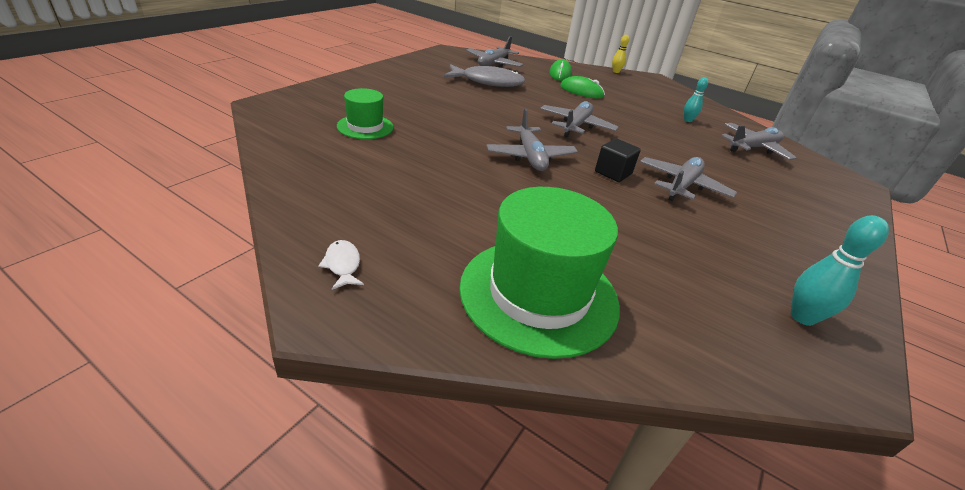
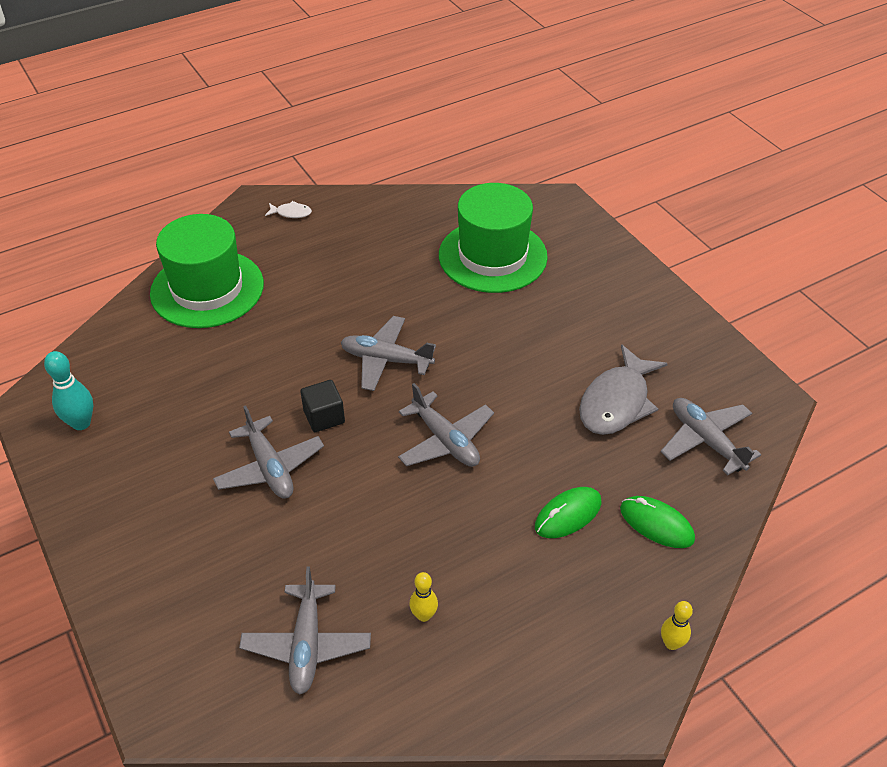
camera: 120 degrees right, 10 degrees up
green hat [337,88,394,139] -> green hat [439,183,548,293], size x1.88
turquoise bowling pin [684,77,708,122] -> yellow bowling pin [409,572,438,622]

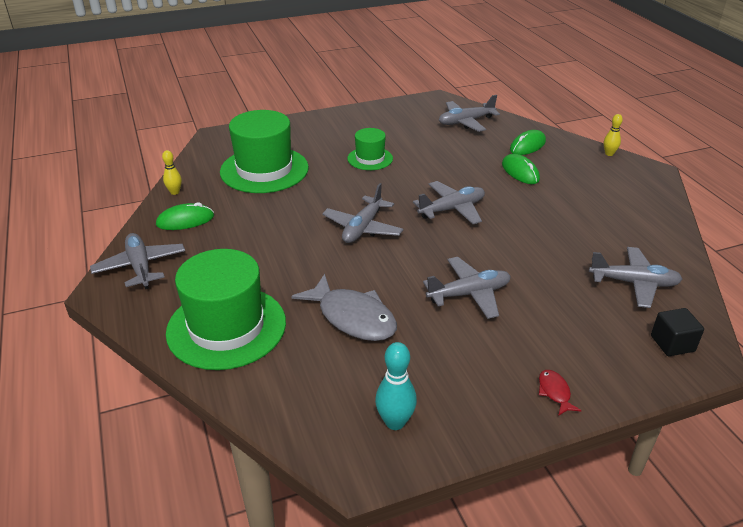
camera: 80 degrees left, 10 degrees down
white fish [265,201,312,218] -> grey plane [90,233,185,289]
black cube [300,380,345,432] -> black cube moved to [651,308,704,356]
yellow bowling pin [409,572,438,622] -> yellow bowling pin moved to [162,150,182,195]
grey fish [579,344,668,435] -> grey fish moved to [291,274,397,341]
none -> green mouse [156,202,214,230]
none -> green hat [347,128,393,170]
none -> red fish [539,370,582,416]

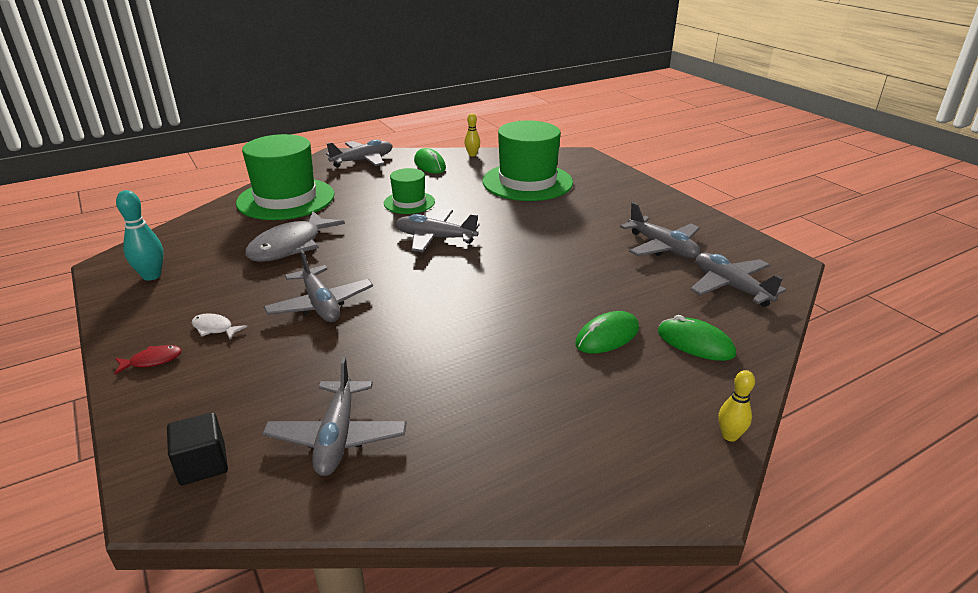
camera: 80 degrees right, 5 degrees down
green hat [347,128,393,170] -> green hat moved to [384,168,435,214]
grey plane [413,181,485,224] -> grey plane moved to [620,202,700,258]
none -> white fish [192,313,247,340]

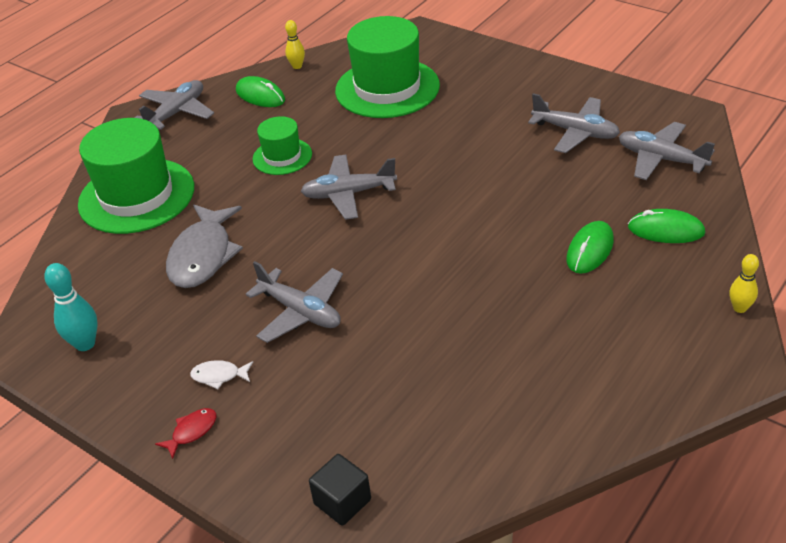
camera: 20 degrees left, 10 degrees up
grey plane [263,357,407,476] -> none

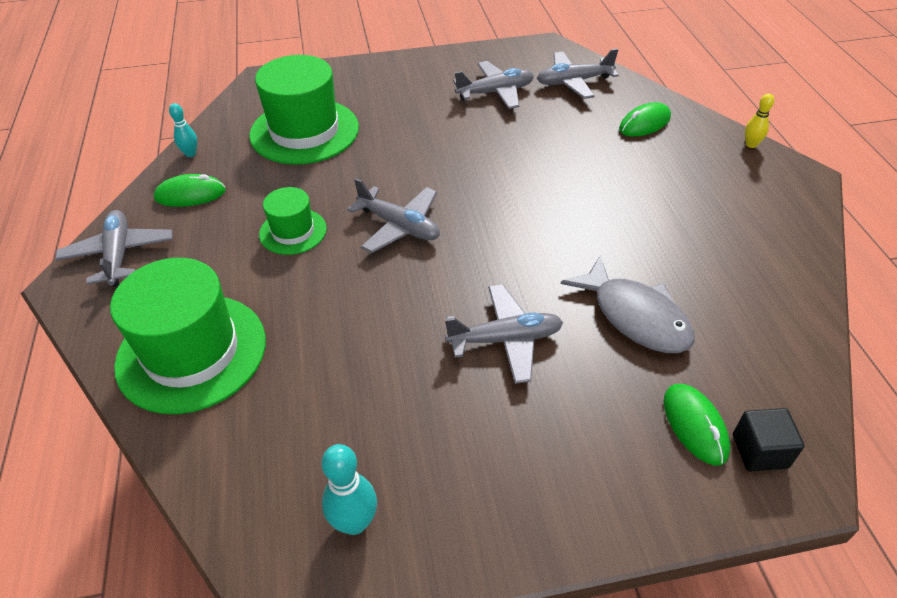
camera: 50 degrees left, 5 degrees up
red fish [155,408,216,459] -> none
grey fish [166,205,243,288] -> grey fish moved to [561,256,695,353]
white fish [190,360,253,389] -> none
yellow bowling pin [285,20,305,69] -> turquoise bowling pin [169,103,197,157]
grey plane [301,155,397,220] -> grey plane turned 90 degrees counterclockwise [347,178,440,253]
green mouse [566,221,614,274] -> green mouse moved to [663,384,730,466]

